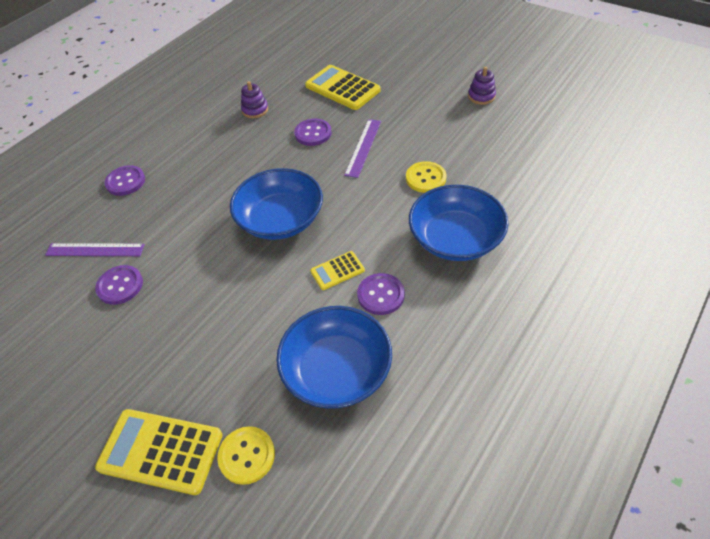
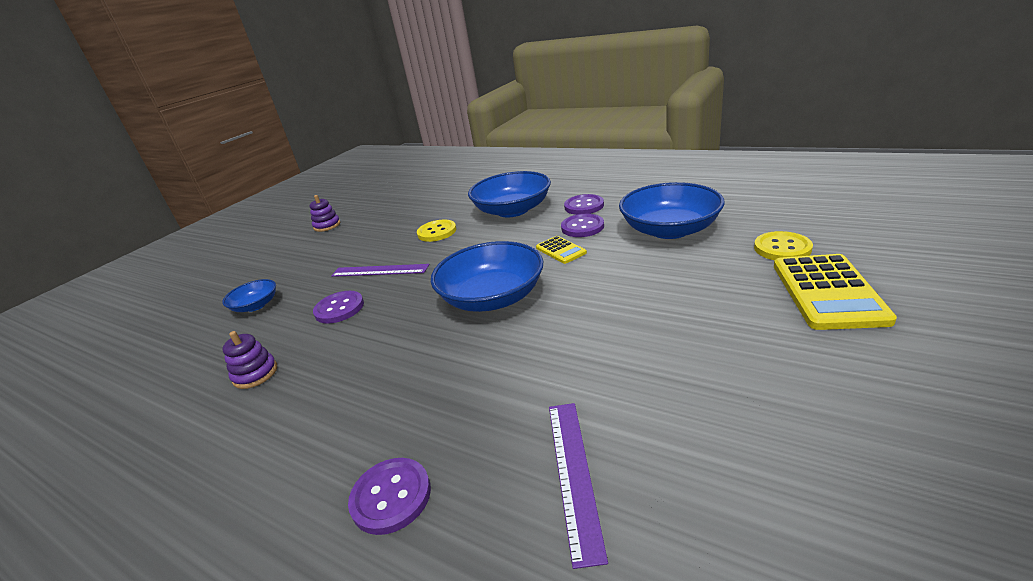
camera: 95 degrees left, 20 degrees down
purple button [95,265,143,305] -> purple button moved to [564,194,604,215]
yellow calculator [305,65,381,110] -> blue bowl [222,279,276,312]

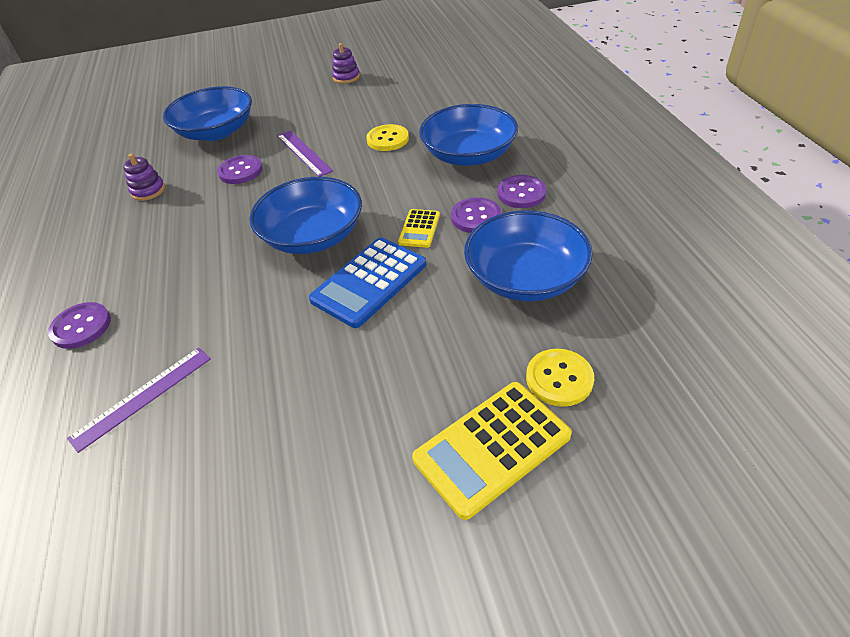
camera: 45 degrees right, 15 degrees up
blue bowl [222,279,276,312] -> blue bowl [163,86,252,141], size x1.96
none -> blue calculator [309,237,426,328]

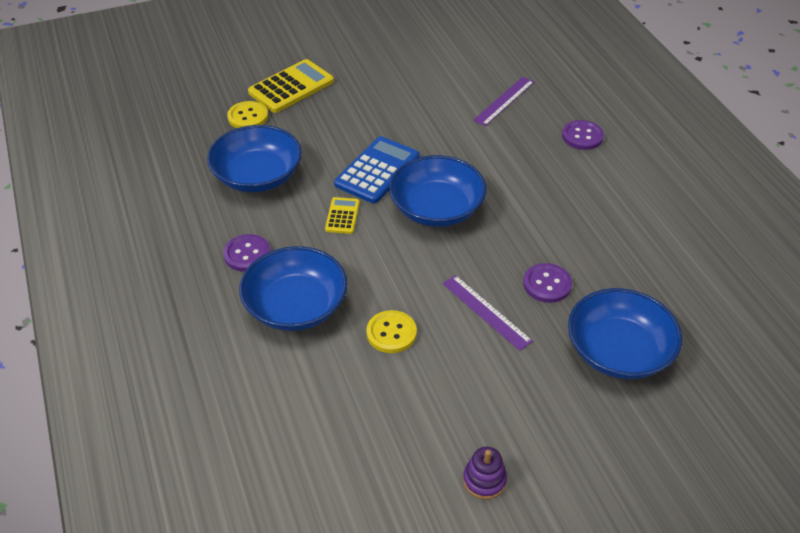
camera: 170 degrees right, 0 degrees up
purple stacking toy [123,154,165,201] -> none
purple button [451,197,502,233] -> none

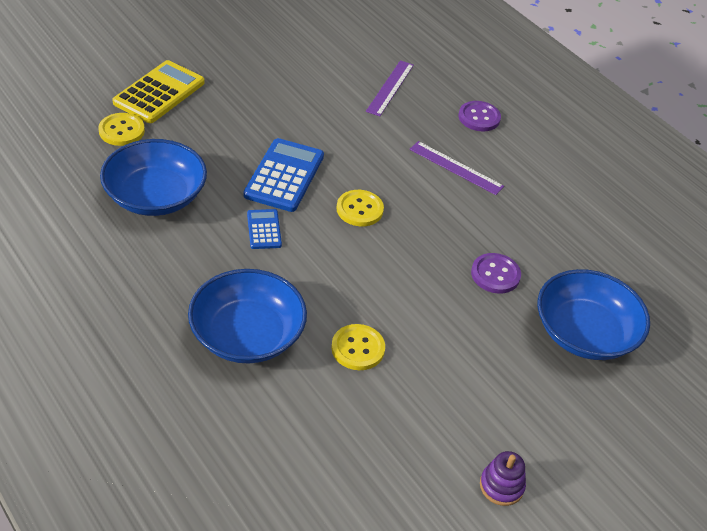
camera: 20 degrees left, 0 degrees up
purple button [223,234,271,272] -> none
yellow calculator [325,197,360,234] -> blue calculator [247,209,282,249]
blue bowl [389,155,487,227] -> yellow button [336,190,384,226]
purple ruler [443,275,533,351] -> purple ruler moved to [409,141,504,195]

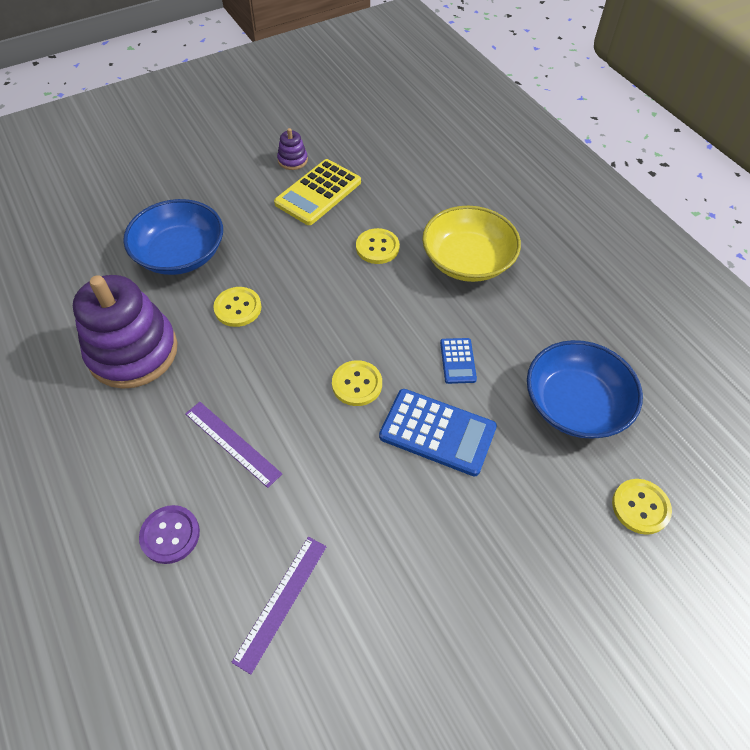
camera: 170 degrees left, 10 degrees up
yellow calculator [112,60,205,123] -> yellow calculator moved to [274,159,361,225]
blue bowl [188,269,307,364] -> yellow bowl [422,206,521,282]
blue calculator [244,138,324,212] -> blue calculator turned 90 degrees counterclockwise [379,389,497,476]
purple button [471,253,521,294] -> yellow button [213,287,262,327]
none -> purple stacking toy [73,275,178,389]

